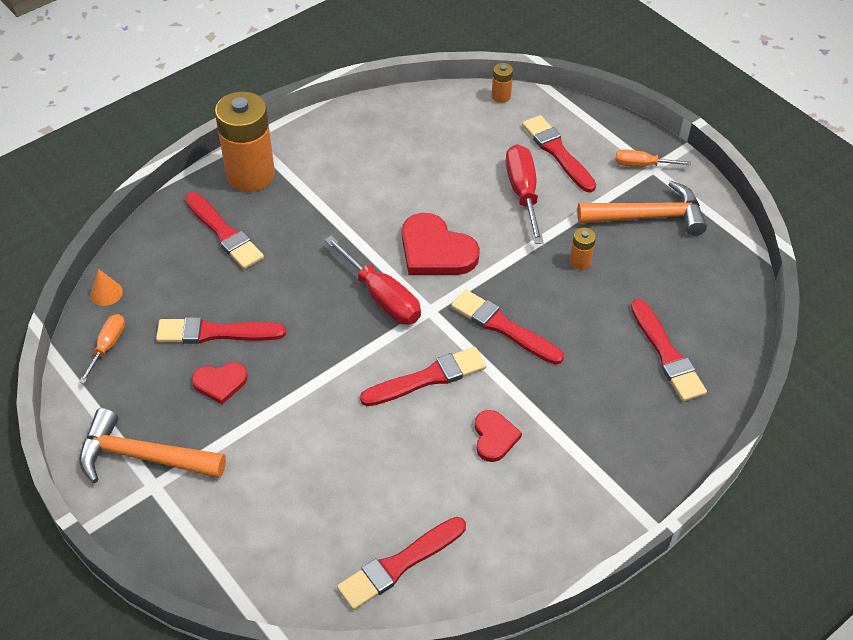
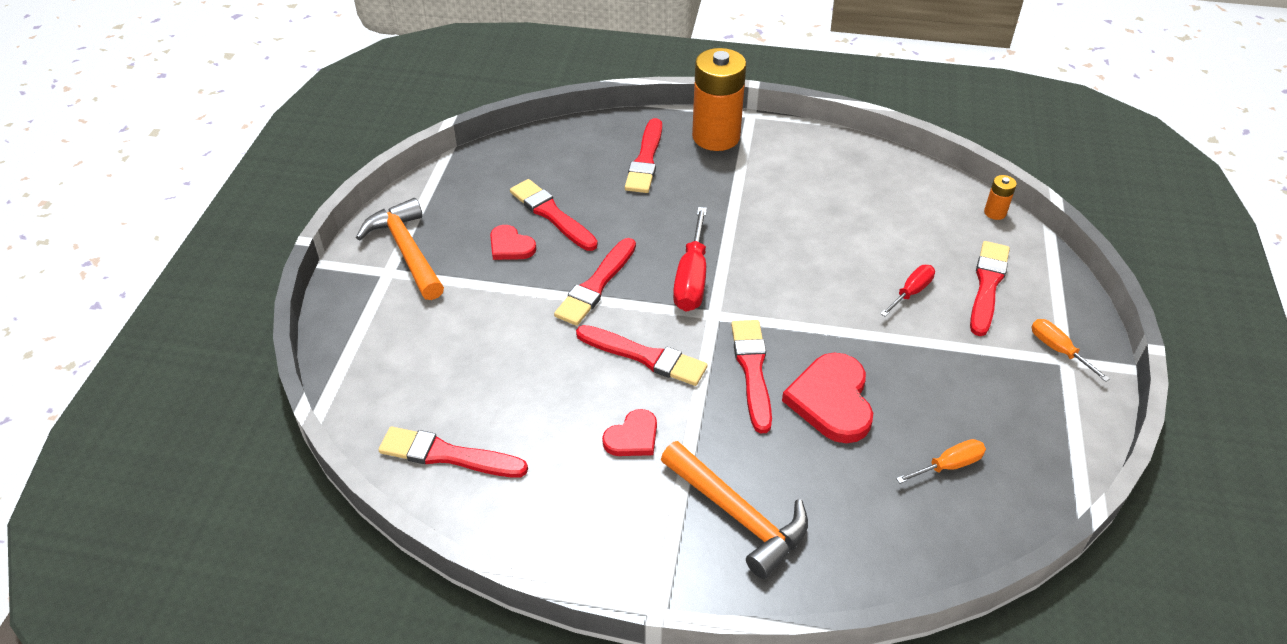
camera: 50 degrees right, 5 degrees down
orange screwdriver [79,314,125,384] -> orange screwdriver moved to [896,439,986,484]
orange cone [90,269,123,306] -> none
red heart [402,213,480,275] -> red heart moved to [782,353,873,443]
red screwdriver [506,144,544,244] -> red screwdriver [880,265,935,317], size x0.60
orange battery [570,228,596,270] -> none
orange hammer [577,181,707,236] -> orange hammer moved to [661,441,808,579]
red brush [631,299,707,402] -> red brush moved to [554,238,636,326]

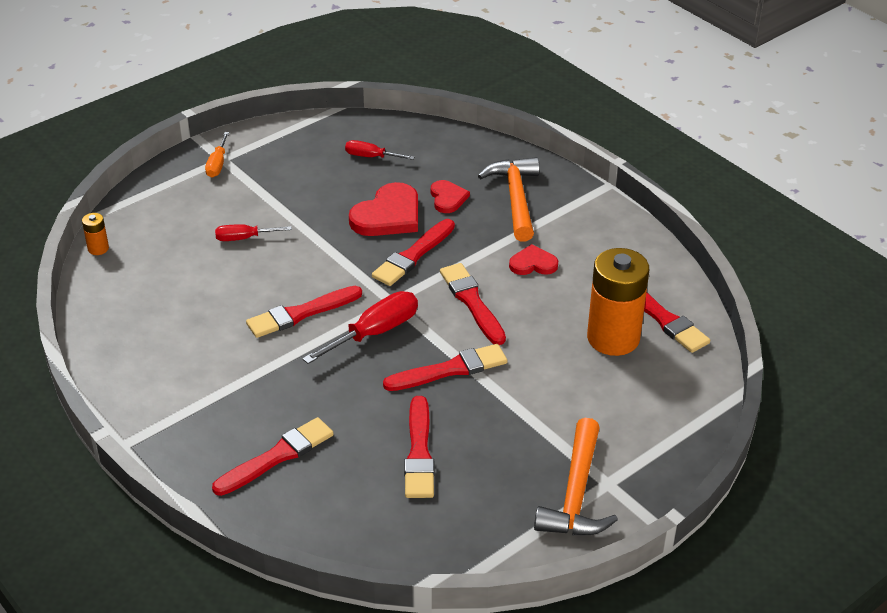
camera: 140 degrees left, 5 degrees down
red heart [490,225,536,260] -> red heart moved to [431,180,470,213]
orange battery [692,48,746,151] -> orange battery moved to [587,248,649,356]
orange screwdriver [896,439,986,484] -> red screwdriver [345,140,414,160]
red brush [970,241,1010,336] -> red brush moved to [246,286,362,338]

